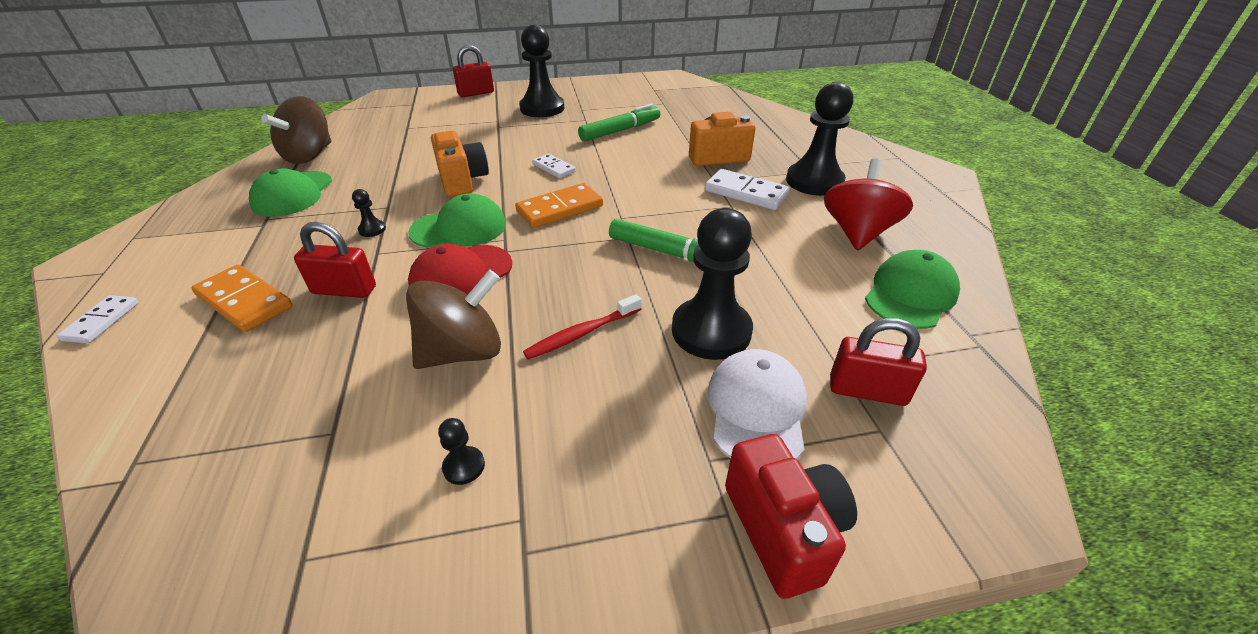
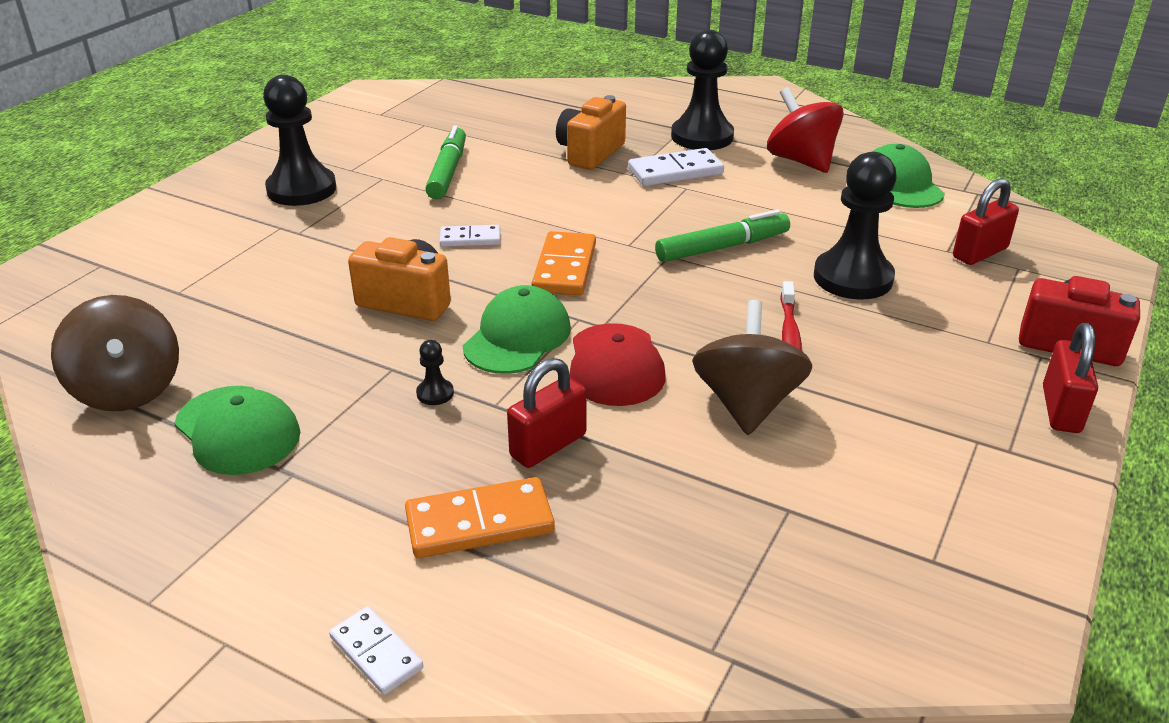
camera: 50 degrees left, 5 degrees down
black pawn [438,418,485,485] -> none
red padlock [453,45,494,97] -> red padlock moved to [1043,323,1098,433]
white cap [707,349,807,459] -> none

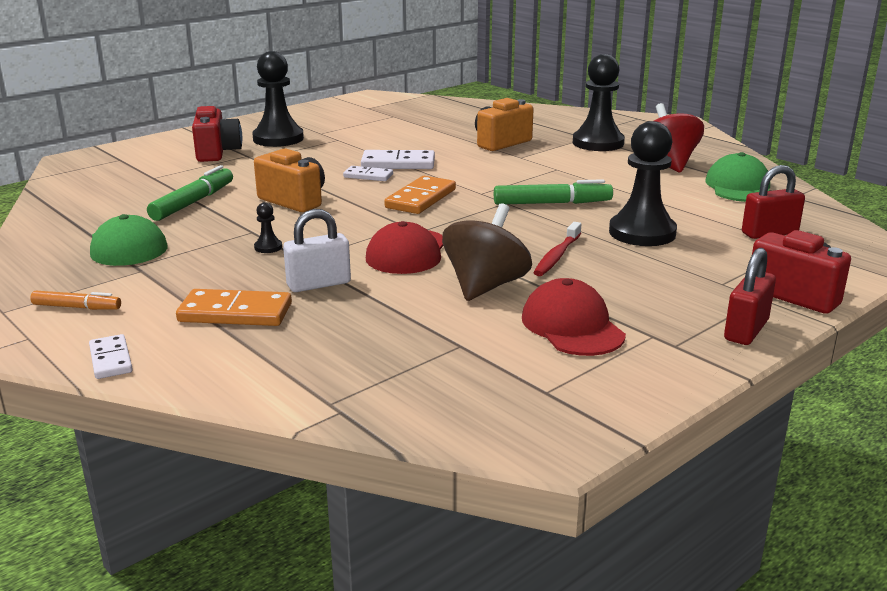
camera: 20 degrees right, 10 degrees down
brown spinning top [51,295,179,411] -> none
green marker [425,125,466,200] -> green marker moved to [147,165,233,221]
green cap [463,285,571,374] -> none
red padlock [507,358,586,468] -> white padlock [283,209,351,292]
white domino [628,148,724,186] -> white domino moved to [361,150,435,169]
none -> orange marker [30,291,121,310]
none -> red camera [192,106,242,162]
none -> red cap [522,278,626,356]

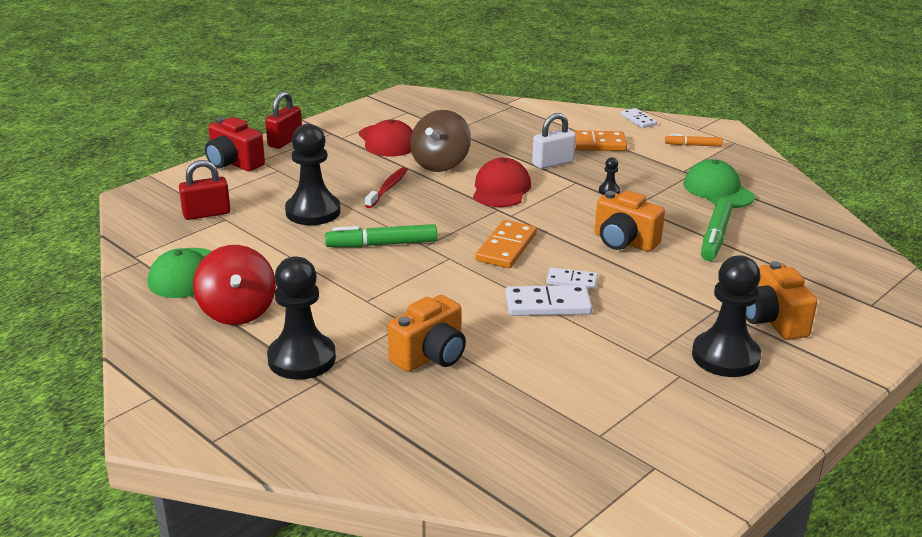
camera: 175 degrees right, 5 degrees up
red camera [192,106,242,162] -> orange camera [746,261,817,340]

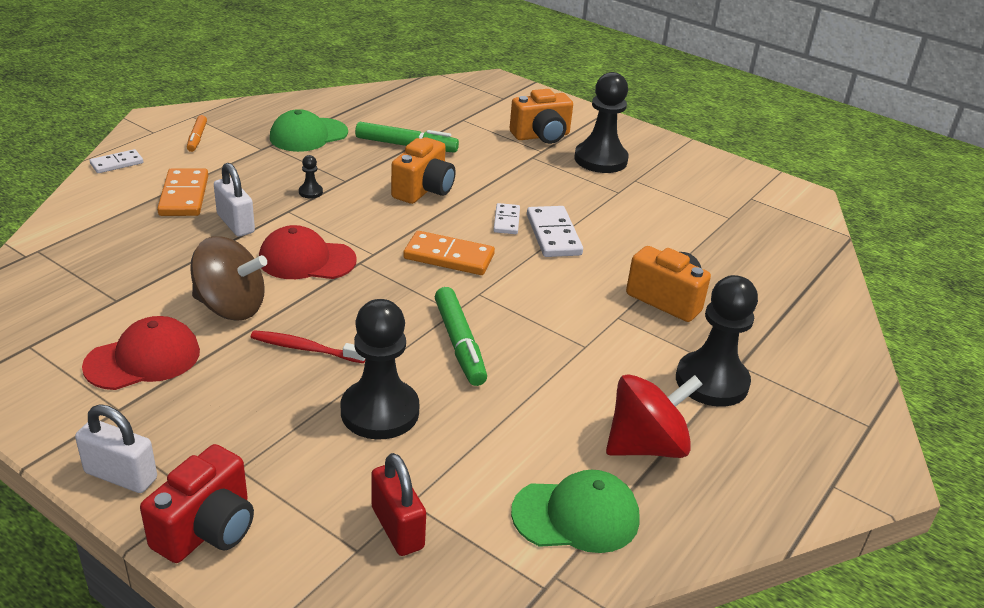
camera: 100 degrees left, 5 degrees up
red padlock [265,91,302,149] -> white padlock [75,405,157,493]

